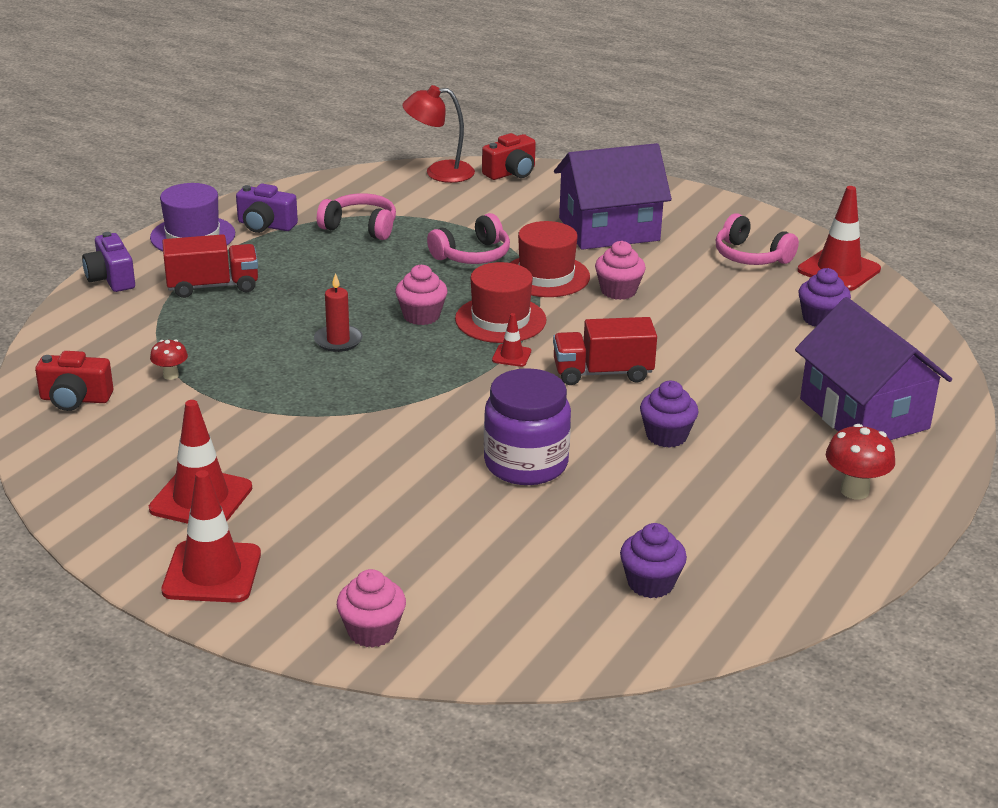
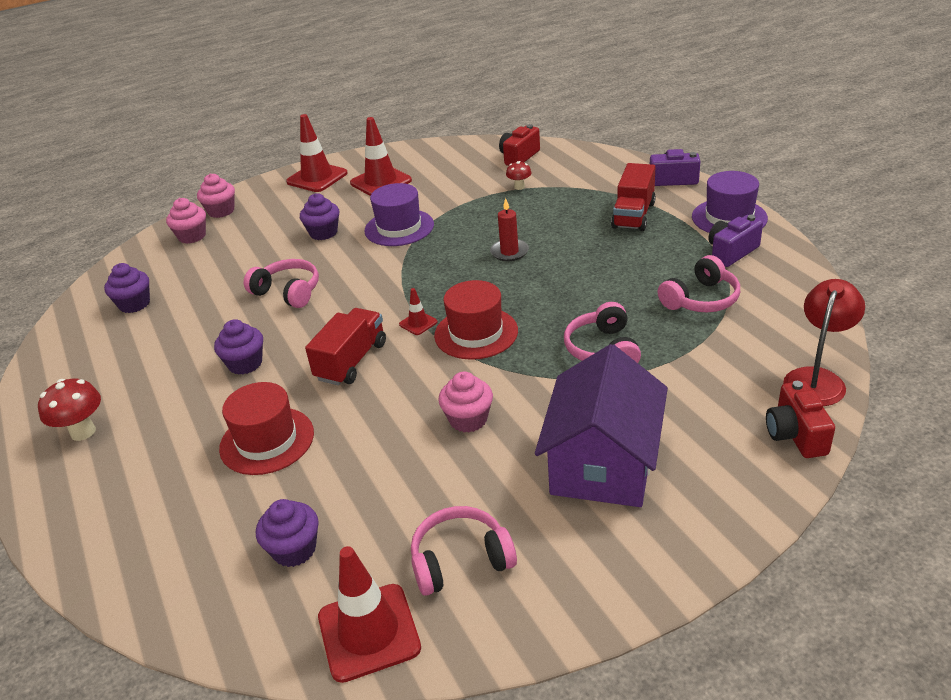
camera: 125 degrees right, 5 degrees up
pink cupcake [395,265,447,325] -> pink cupcake moved to [166,198,206,244]
purple jar [484,368,571,485] -> pink headphones [244,259,319,308]
red hat [510,221,590,297] -> red hat moved to [219,382,314,475]
purple house [795,297,952,440] -> none
none -> purple cupcake [300,193,339,240]
none -> purple hat [364,183,434,246]

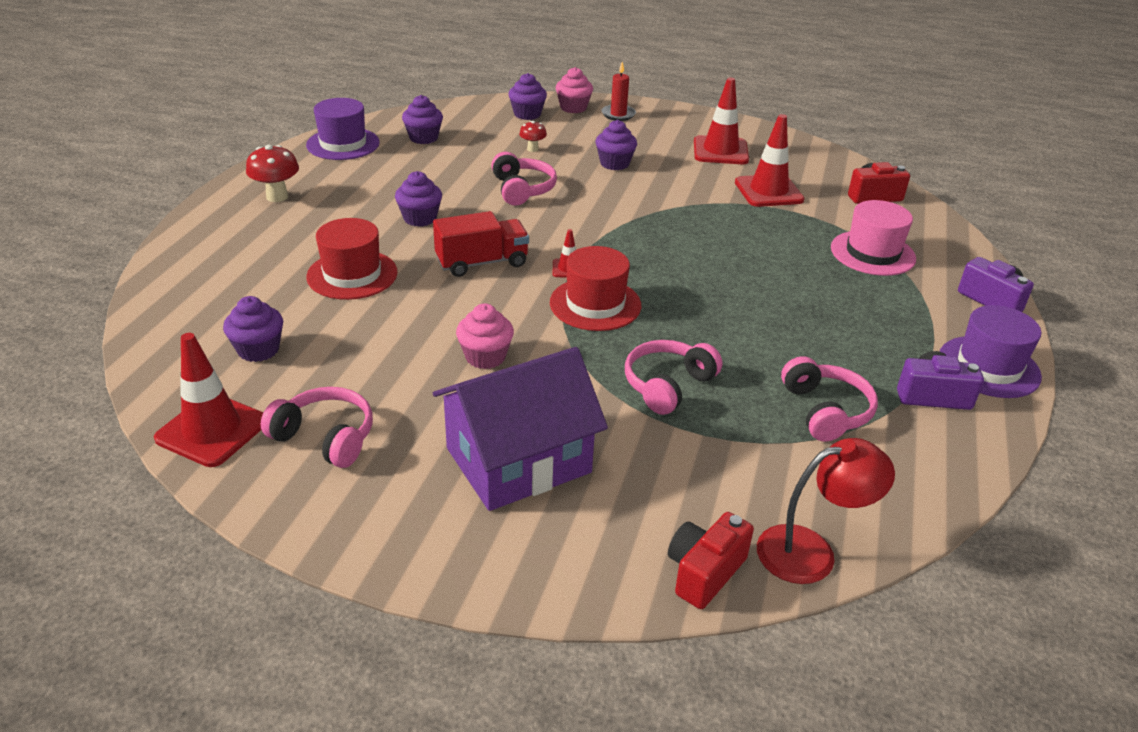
camera: 40 degrees right, 0 degrees up
pink cupcake [166,198,206,244] -> purple cupcake [509,73,547,120]
red traffic cone [286,114,348,192] -> red traffic cone moved to [735,114,804,207]
purple hat [364,183,434,246] -> purple hat moved to [306,98,380,160]
red candle [490,198,529,261] -> red candle moved to [602,62,636,121]
red mushroom [506,161,531,190] -> red mushroom moved to [519,121,547,152]
red truck [611,163,656,231] -> none
pink headphones [658,255,740,312] -> pink headphones turned 105 degrees counterclockwise [781,356,878,442]
none -> pink hat [831,200,916,276]

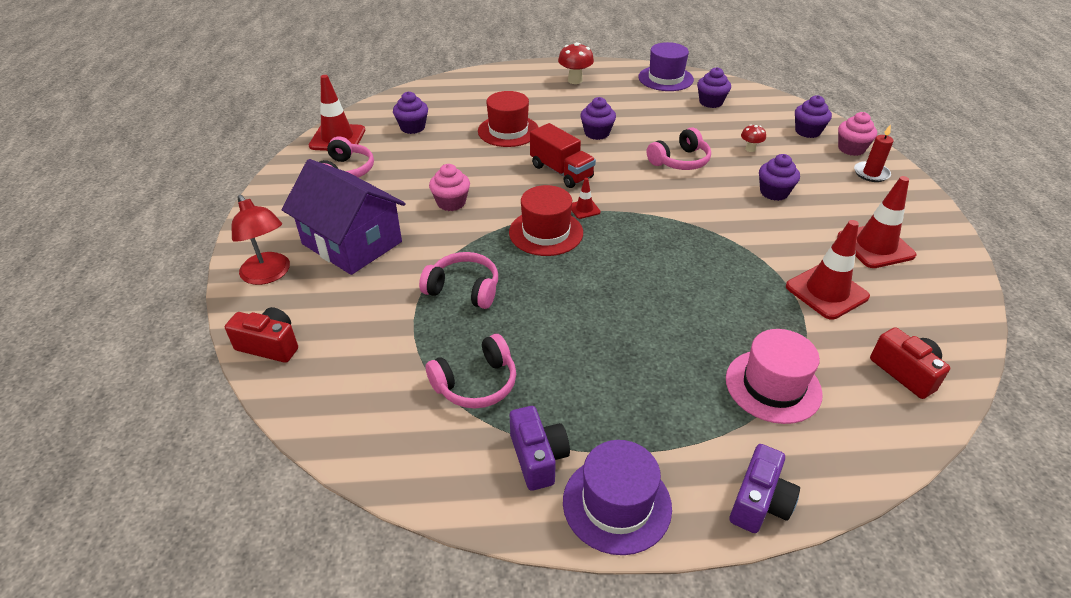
camera: 70 degrees right, 5 degrees up
red lamp [757,438,895,584] -> red lamp moved to [232,195,290,285]

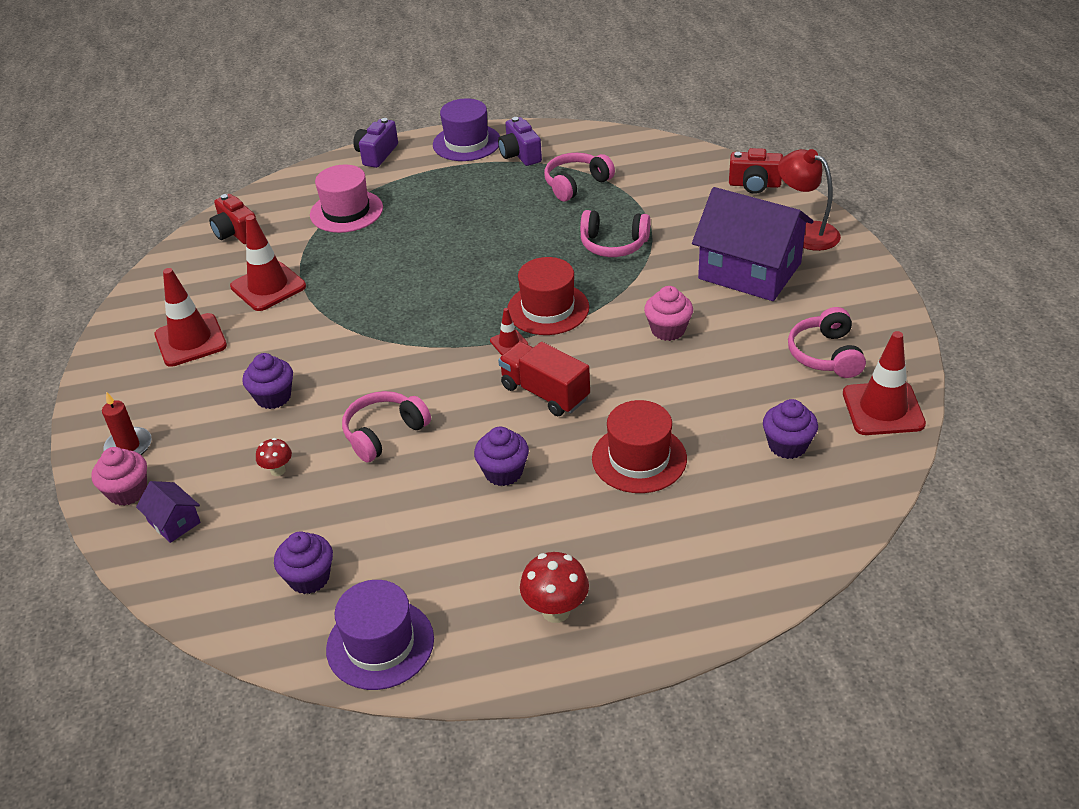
camera: 175 degrees right, 0 degrees up
purple cupcake [795,95,832,138] -> purple house [136,481,201,543]

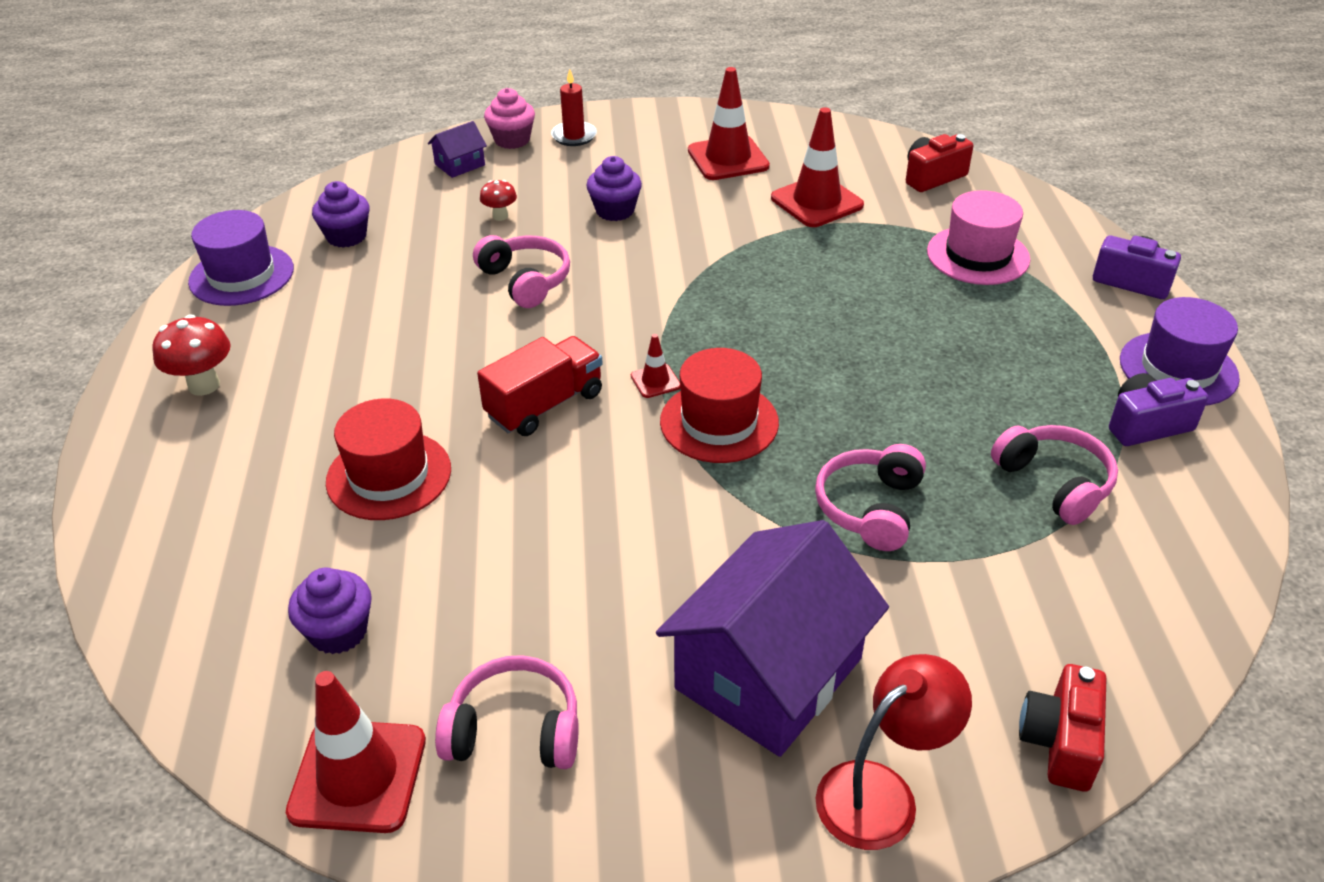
camera: 95 degrees right, 0 degrees up
purple cupcake [474,427,529,486] -> none
pink cupcake [644,286,693,341] -> none

